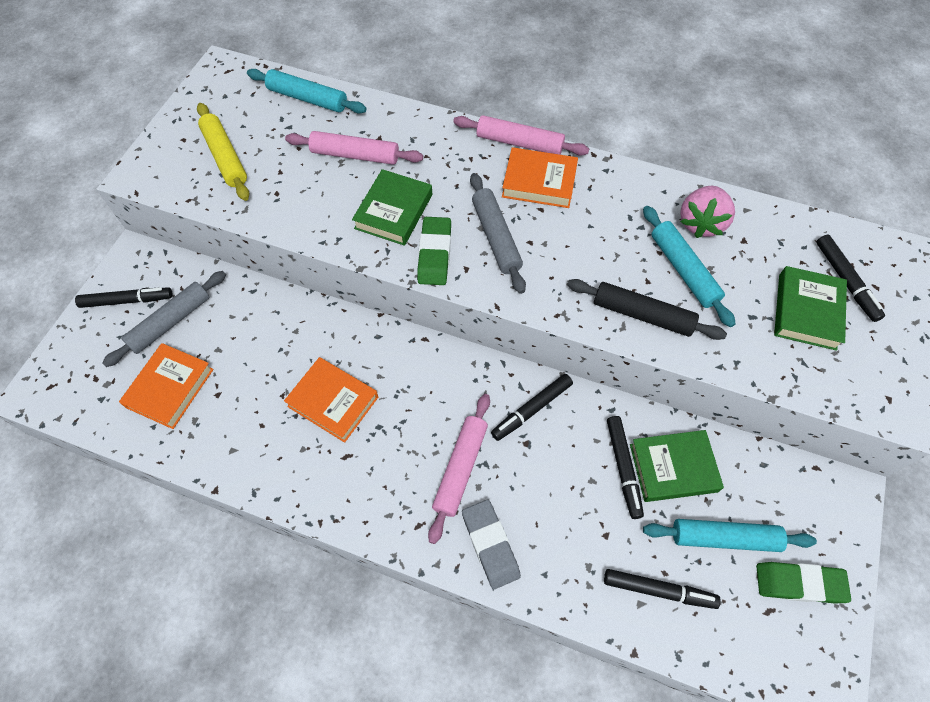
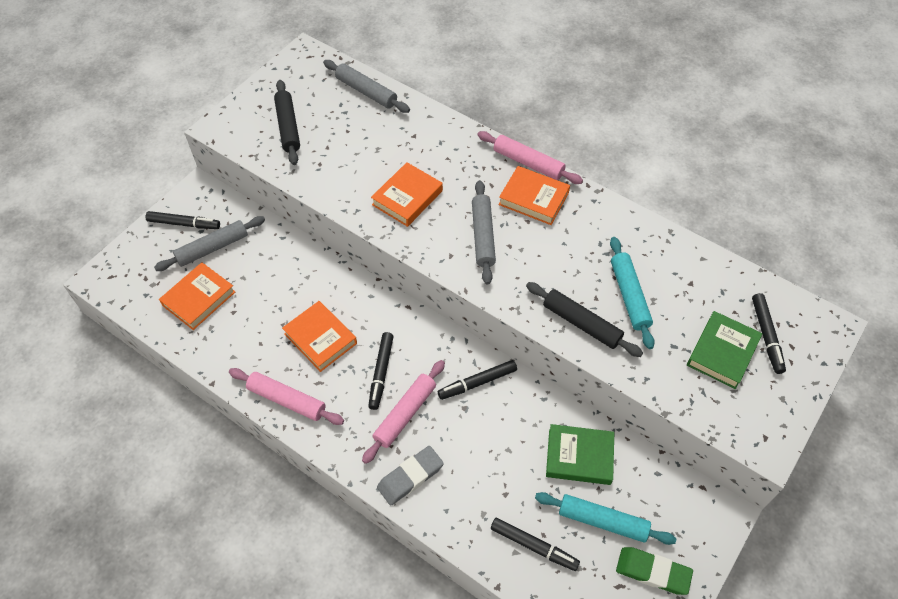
camera: 15 degrees right, 5 degrees down
yellow rolling pin [197,103,250,201] -> black rolling pin [274,80,300,165]
turquoise rolling pin [247,69,366,113] -> grey rolling pin [323,60,410,113]
pink rolling pin [285,131,423,165] -> pink rolling pin moved to [229,368,344,425]
green book [352,169,432,246] -> orange book [371,162,443,227]
green eraser [417,217,451,285] -> none
grey eraser [462,500,521,589] -> grey eraser turned 60 degrees clockwise [377,446,444,506]
black marker [607,416,644,519] -> black marker moved to [368,332,394,410]
pink strawberry [680,186,735,238] -> none

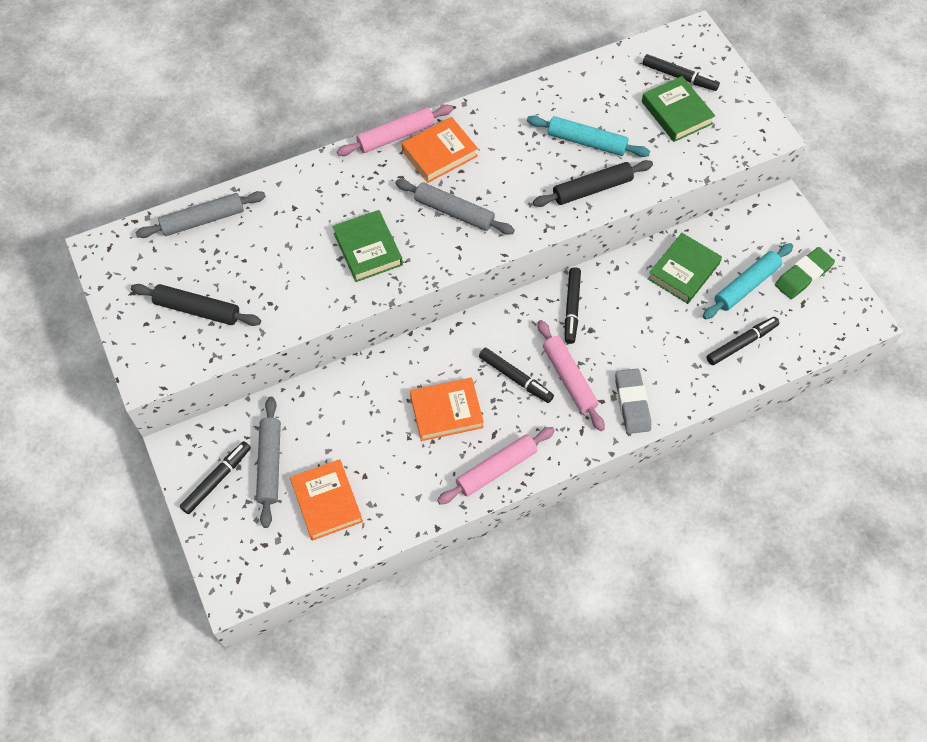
camera: 60 degrees left, 5 degrees up
orange book [371,162,443,227] -> green book [332,210,403,282]

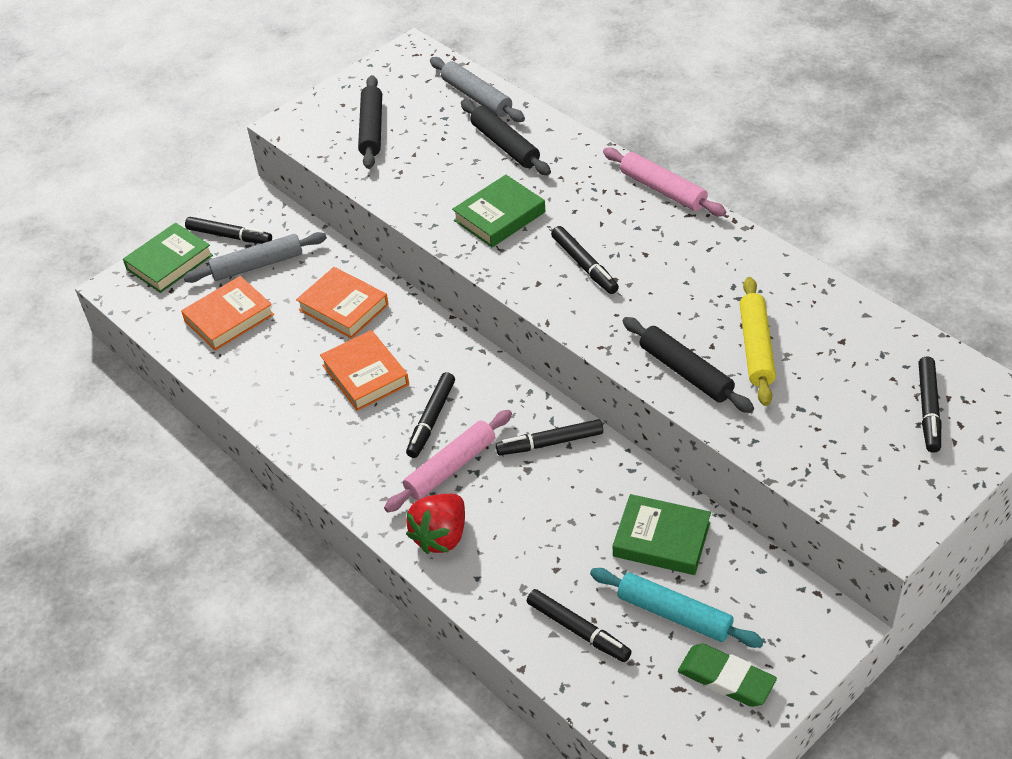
camera: 75 degrees right, 15 degrees down
grey rolling pin [395,179,515,235] -> black marker [551,226,619,294]
orange book [402,117,478,183] -> orange book moved to [296,267,389,339]
pink rolling pin [437,427,555,505] -> none
turquoise rolling pin [527,115,650,157] -> yellow rolling pin [739,277,776,406]
grey eraser [615,369,651,434] -> red strawberry [406,494,465,554]
green book [642,76,715,142] -> green book moved to [123,223,213,293]
none -> black rolling pin [461,100,551,175]

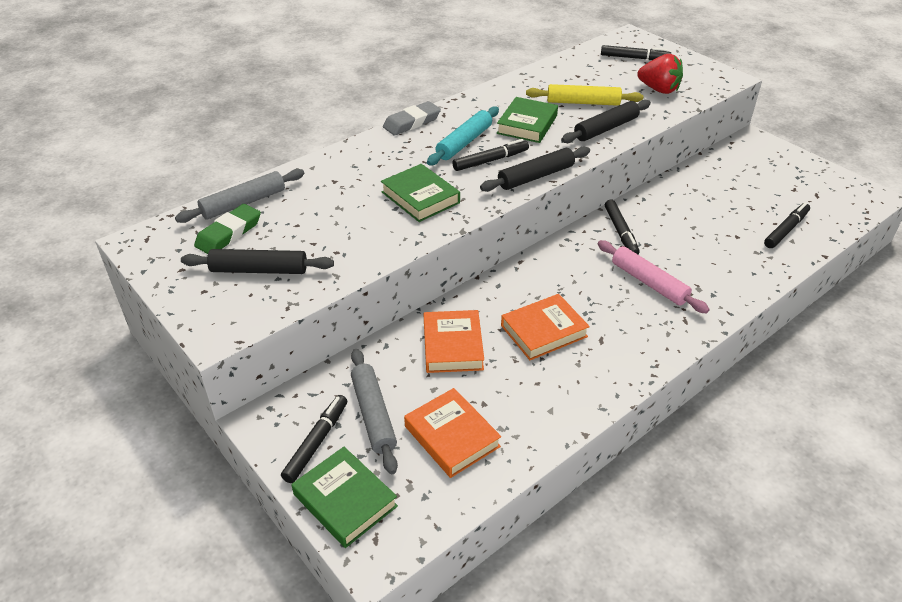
camera: 90 degrees left, 5 degrees down
orange book [296,267,389,339] -> orange book turned 45 degrees counterclockwise [424,310,484,373]
black marker [406,372,455,458] -> none
red strawberry [406,494,465,554] -> red strawberry moved to [637,54,683,94]
black rolling pin [461,100,551,175] -> black rolling pin moved to [480,146,590,192]
turquoise rolling pin [590,568,764,648] -> turquoise rolling pin moved to [427,106,499,165]
pink rolling pin [603,147,726,216] -> grey eraser [383,101,441,136]
green book [612,494,711,575] -> green book moved to [496,97,558,143]
green eraser [678,644,777,707] -> green eraser moved to [194,204,261,254]

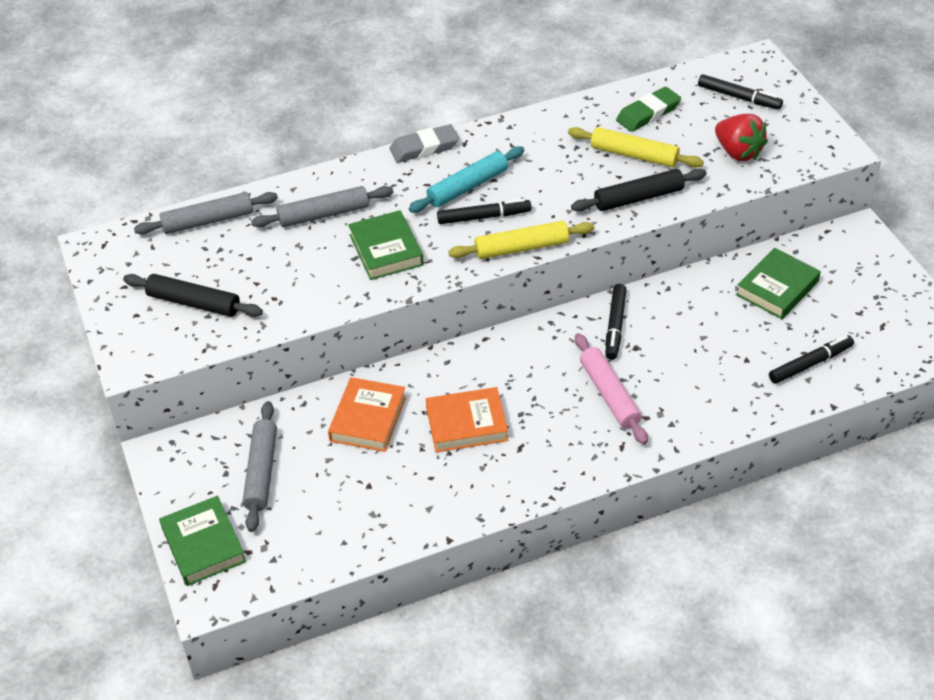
camera: 20 degrees right, 5 degrees up
green eraser [194,204,261,254] -> green eraser moved to [616,87,681,132]
black marker [281,395,347,483] -> none
orange book [404,388,501,478] -> none
black rolling pin [480,146,590,192] -> yellow rolling pin [448,221,594,259]
green book [496,97,558,143] -> green book moved to [736,248,821,319]
none -> grey rolling pin [251,186,393,227]

